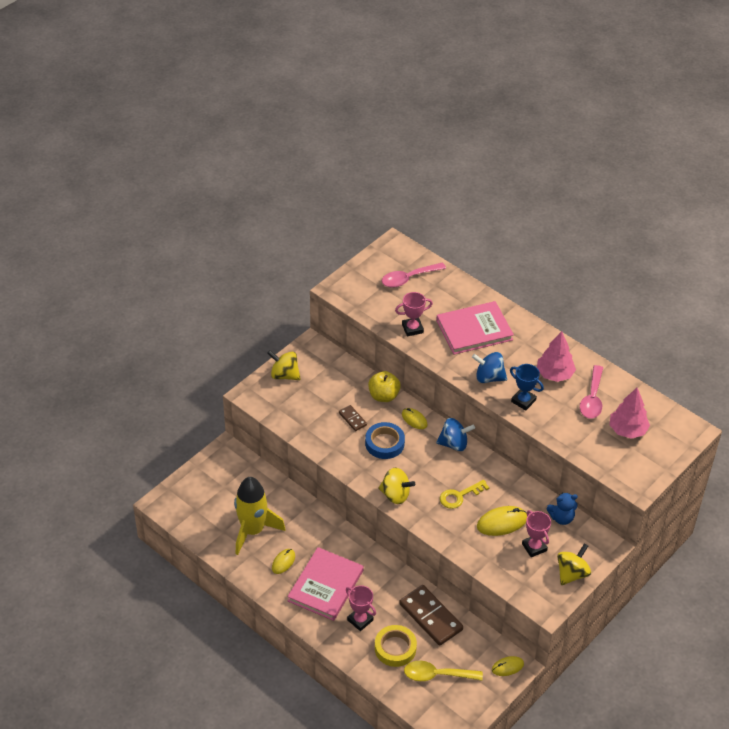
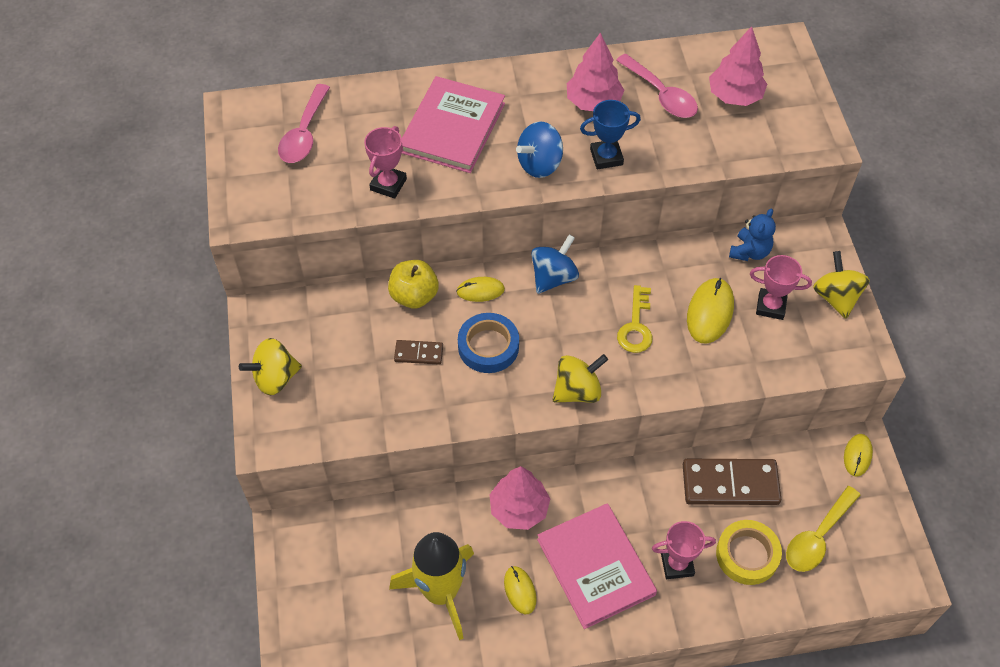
camera: 50 degrees left, 10 degrees up
none -> pink tree [490,466,550,530]

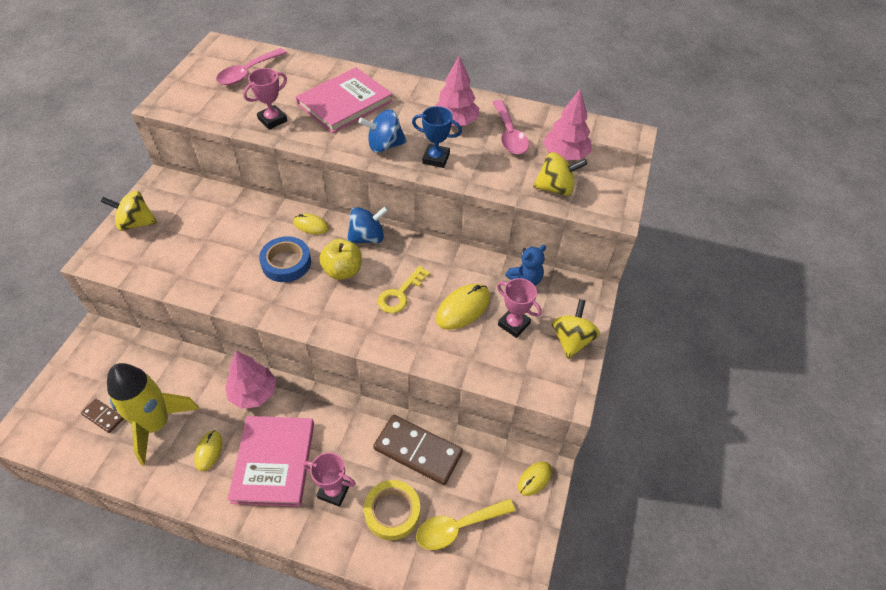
camera: 25 degrees right, 5 degrees down
yellow apple [388,260,439,309] -> yellow apple moved to [319,239,362,280]
brown domino [394,340,443,365] -> brown domino moved to [81,399,124,433]
yellow spinning top [553,354,608,403] -> yellow spinning top moved to [533,152,587,196]

